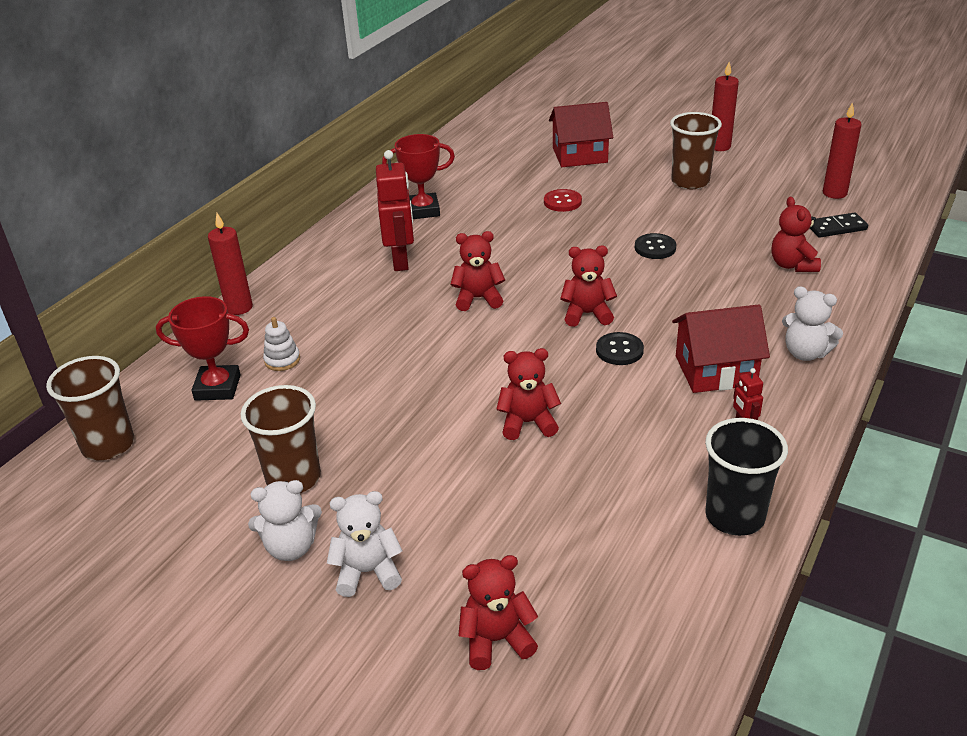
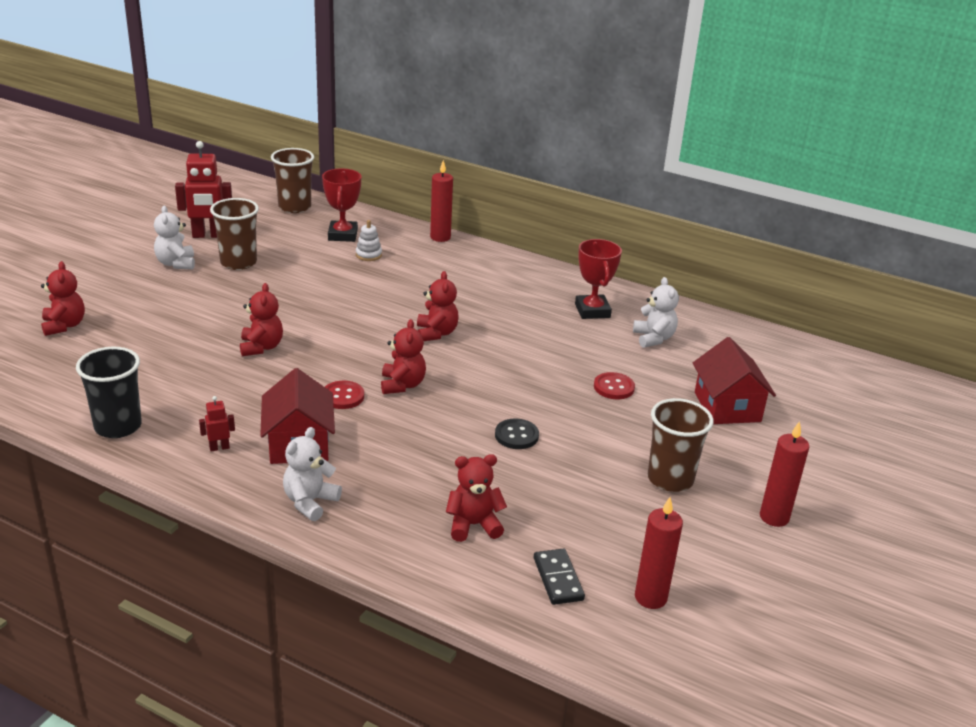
camera: 85 degrees right, 5 degrees down
white teddy bear [327,491,402,597] -> white teddy bear moved to [633,277,679,348]
red robot [376,150,414,271] -> red robot moved to [175,141,232,238]
black button [596,332,644,365] -> red button [325,381,364,409]

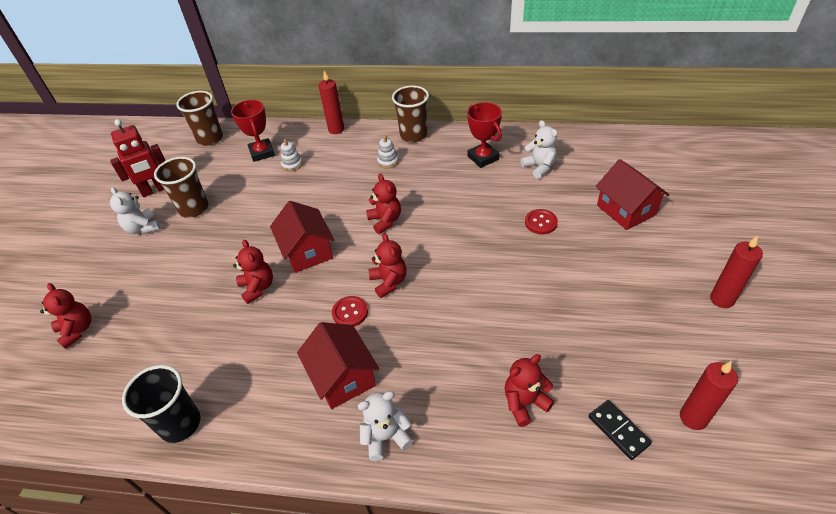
camera: 15 degrees left, 15 degrees up
red robot [199,396,235,451] -> none
white teddy bear [283,427,342,521] -> white teddy bear turned 60 degrees clockwise [358,391,413,461]
black button [495,418,539,449] -> none
brown cup [648,398,713,492] -> brown cup moved to [392,86,429,143]
none -> red house [270,201,334,273]
none -> white stacking toy [377,135,399,168]

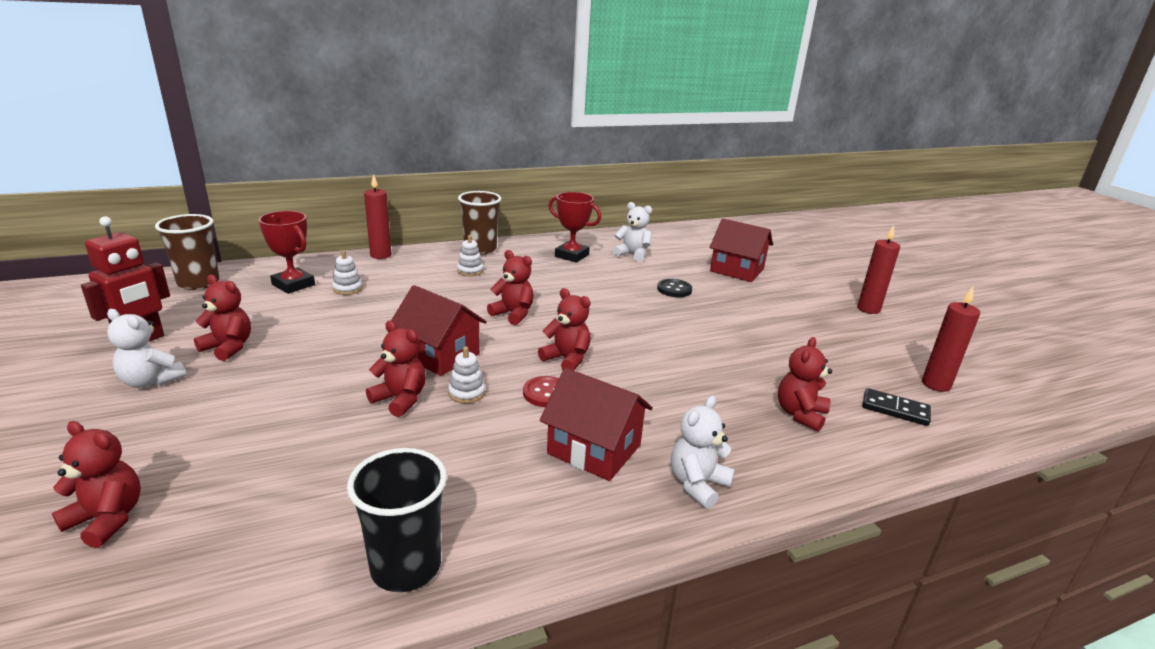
camera: 35 degrees left, 20 degrees down
brown cup [154,157,209,218] -> red teddy bear [194,275,251,361]
red button [525,209,558,234] -> black button [657,279,692,297]
none -> white stacking toy [448,347,485,404]

